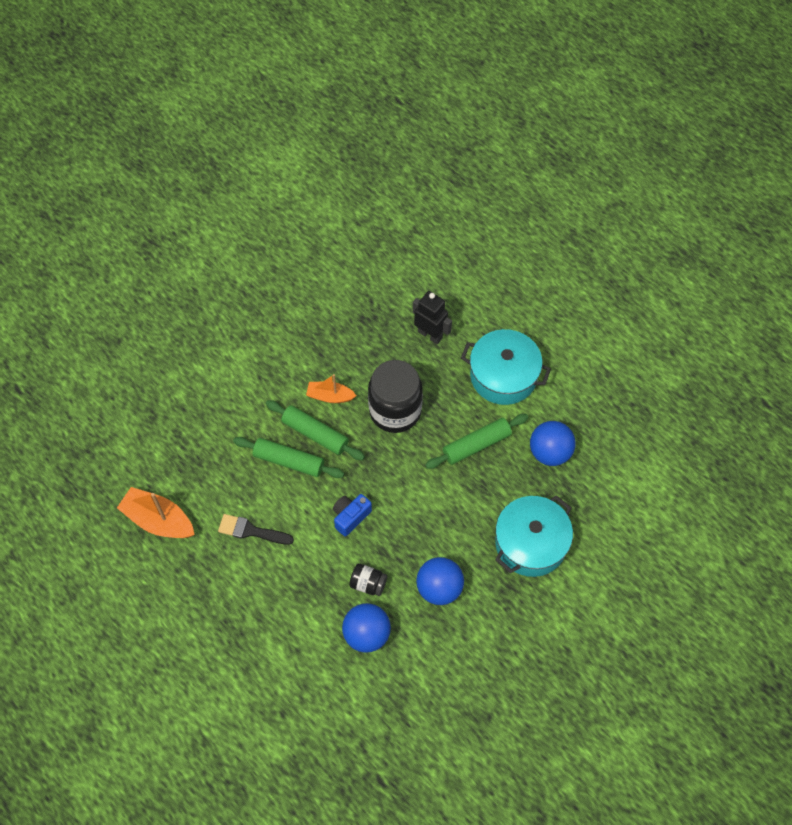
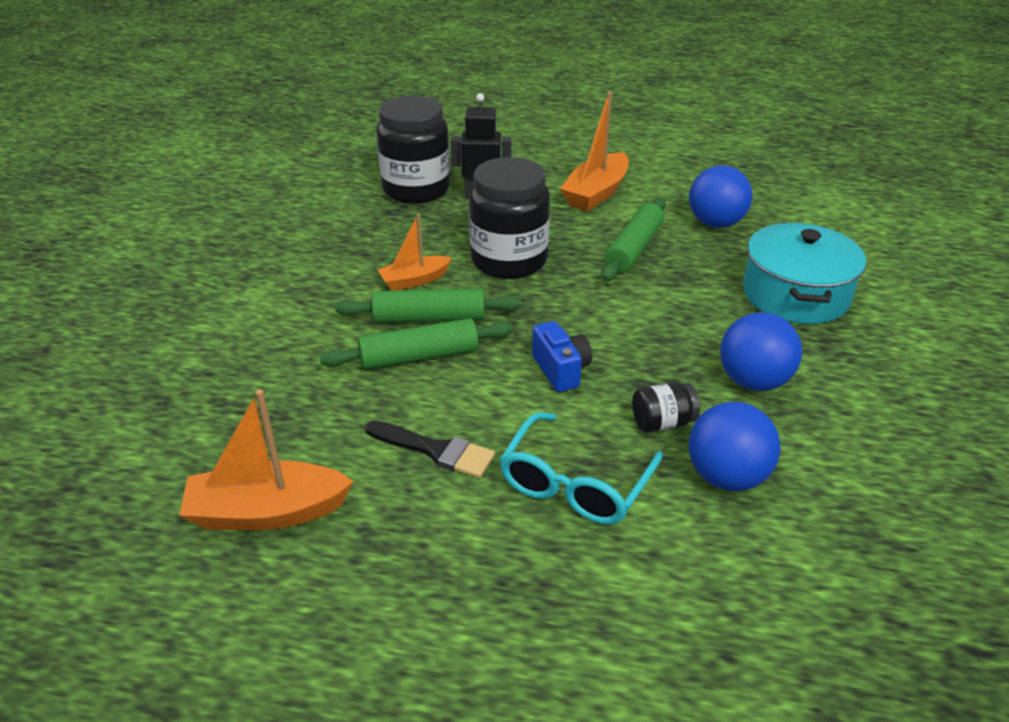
camera: 35 degrees left, 25 degrees down
black brush [218,514,294,545] -> black brush turned 135 degrees counterclockwise [365,421,495,478]
blue camera [333,494,372,536] -> blue camera turned 150 degrees clockwise [532,321,592,392]
turquoise pot [461,329,551,405] -> orange boat [560,92,629,212]
none -> black jar [376,96,450,204]
none -> turquoise glasses [500,412,663,525]

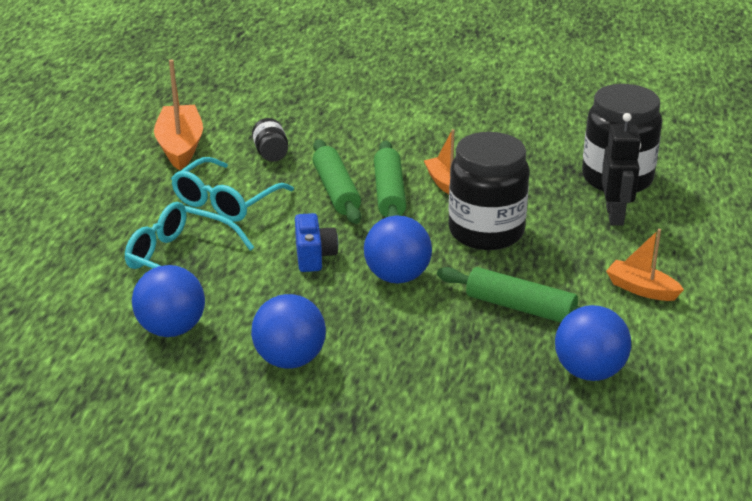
camera: 90 degrees right, 5 degrees down
black brush [365,421,495,478] -> turquoise glasses [171,157,294,222]
blue camera [532,321,592,392] -> blue camera turned 75 degrees counterclockwise [295,213,338,272]
orange boat [560,92,629,212] -> orange boat [606,229,684,301], size x0.63
black jar [632,382,700,433] -> black jar moved to [252,118,288,162]
turquoise pot [743,222,866,324] -> none
none -> blue ball [364,216,432,284]

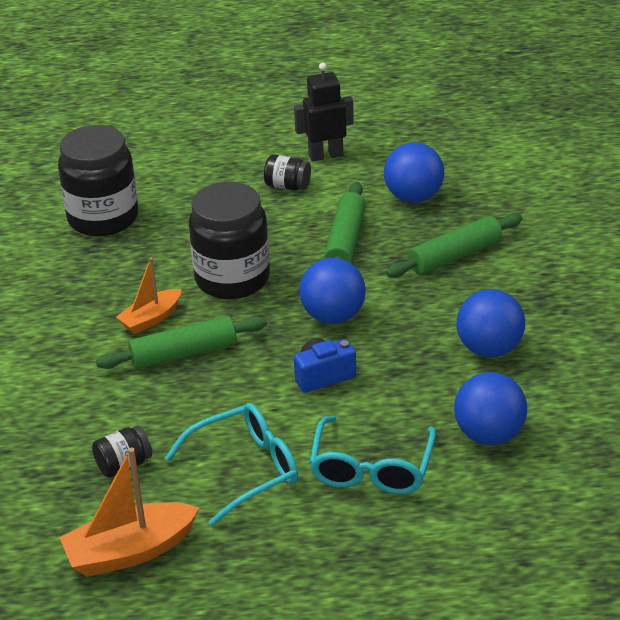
camera: 105 degrees left, 5 degrees up
turquoise glasses [171,157,294,222] -> turquoise glasses turned 45 degrees counterclockwise [165,403,298,526]
green rolling pin [312,139,361,224] -> green rolling pin moved to [386,213,523,278]
black robot [601,113,641,226] -> black robot moved to [294,63,354,161]
orange boat [606,229,684,301] -> black jar [264,154,311,190]

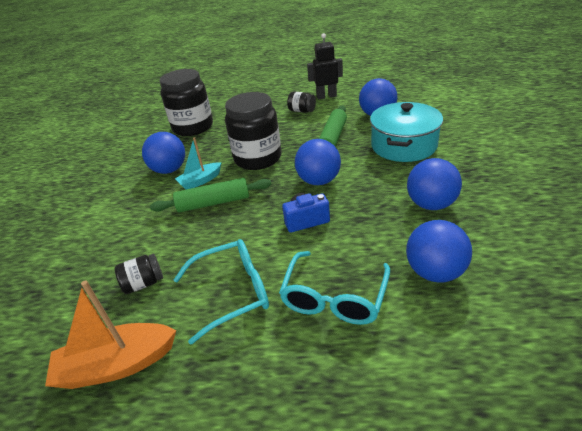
camera: 10 degrees right, 0 degrees up
orange boat [116,257,181,334] -> turquoise boat [175,137,221,189]
green rolling pin [386,213,523,278] -> turquoise pot [370,102,443,162]
none -> blue ball [142,132,185,174]

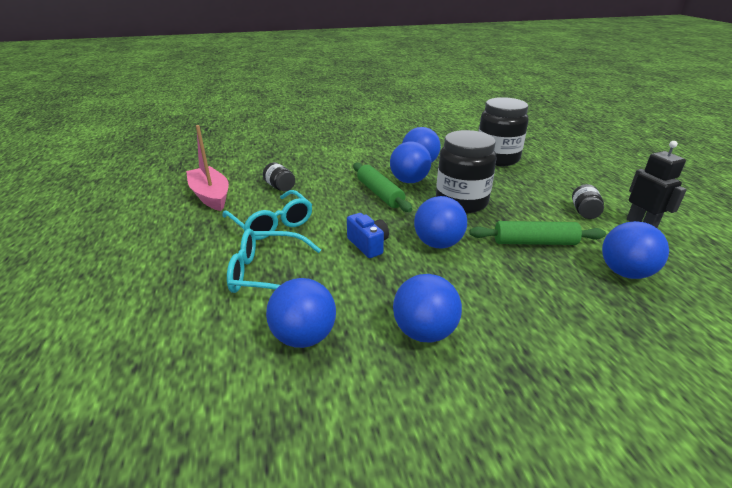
camera: 70 degrees right, 5 degrees down
orange boat [45,280,176,389] -> pink boat [186,125,229,211]
turquoise boat [175,137,221,189] -> blue ball [390,141,431,183]
turquoise pot [370,102,443,162] -> none

